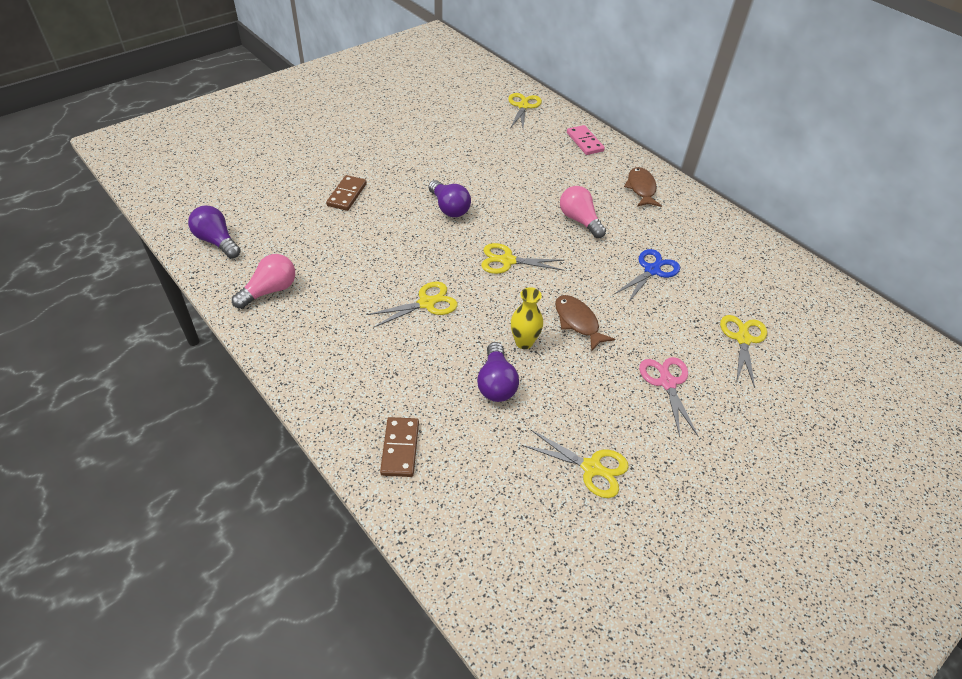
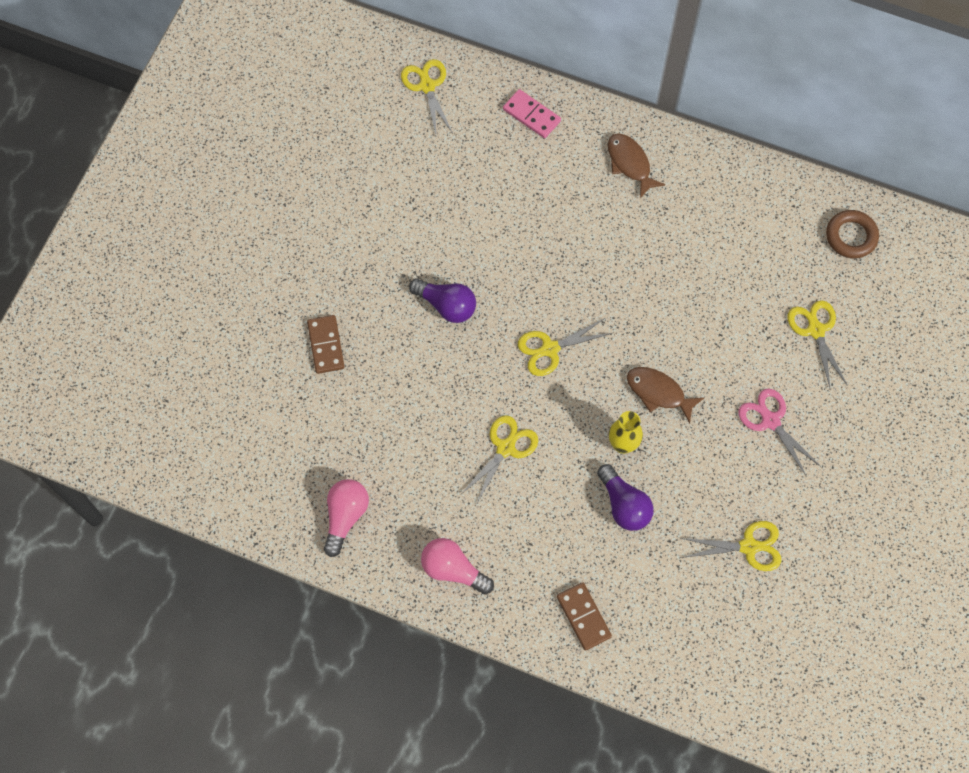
camera: 25 degrees left, 20 degrees up
purple light bulb [188,206,241,259] -> none
pink light bulb [560,186,606,238] -> pink light bulb moved to [421,538,494,595]
blue scissors [614,249,680,303] -> none
none -> brown ring [826,210,879,258]

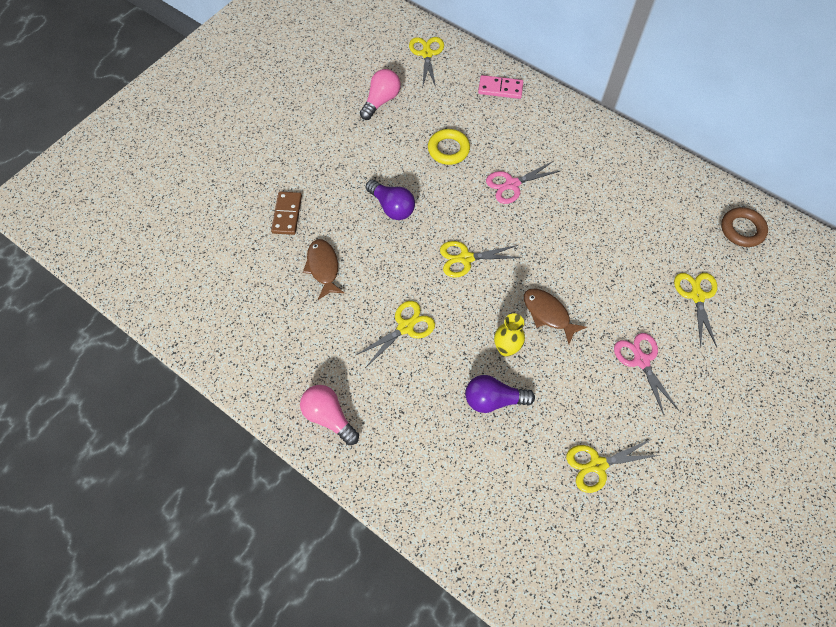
camera: 15 degrees right, 5 degrees down
pink light bulb [324,479,369,557] -> pink light bulb moved to [360,69,401,120]
pink domino [503,89,561,138] -> pink domino turned 45 degrees counterclockwise [478,75,523,99]
brown domino [557,582,612,651] -> none
purple light bulb [597,464,654,531] -> purple light bulb turned 105 degrees clockwise [465,375,535,413]
brown fish [608,133,665,198] -> brown fish moved to [303,239,344,300]
yellow scissors [681,521,781,571] -> yellow scissors turned 150 degrees clockwise [566,440,660,493]
none -> yellow ring [428,129,470,165]
none -> pink scissors [486,161,560,204]

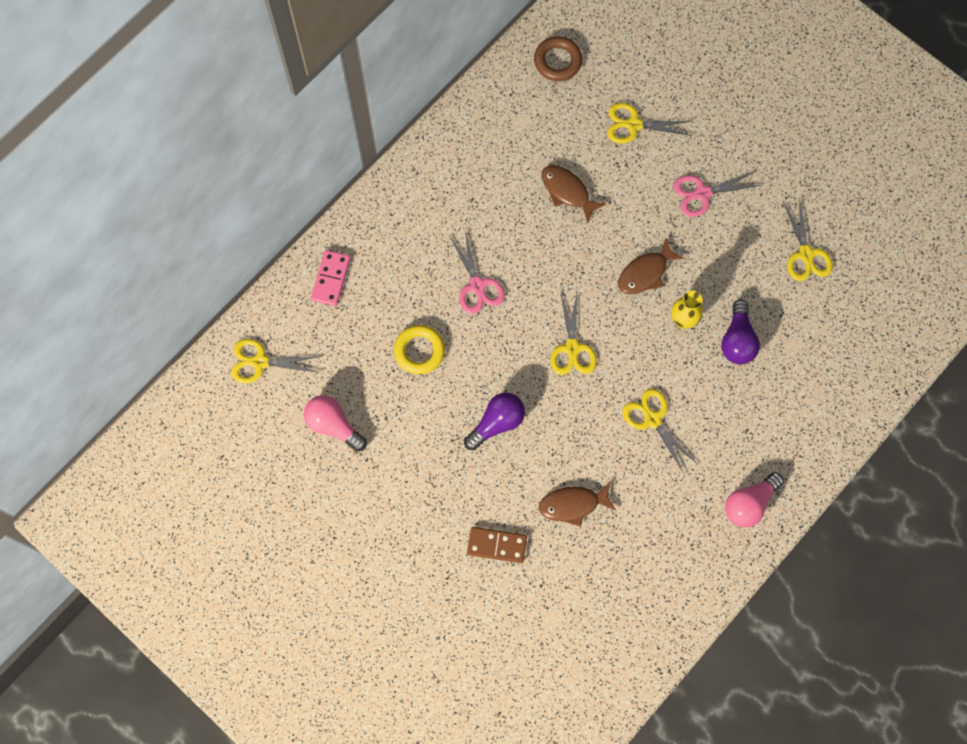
camera: 85 degrees left, 10 degrees up
none -> brown fish [542,165,606,224]

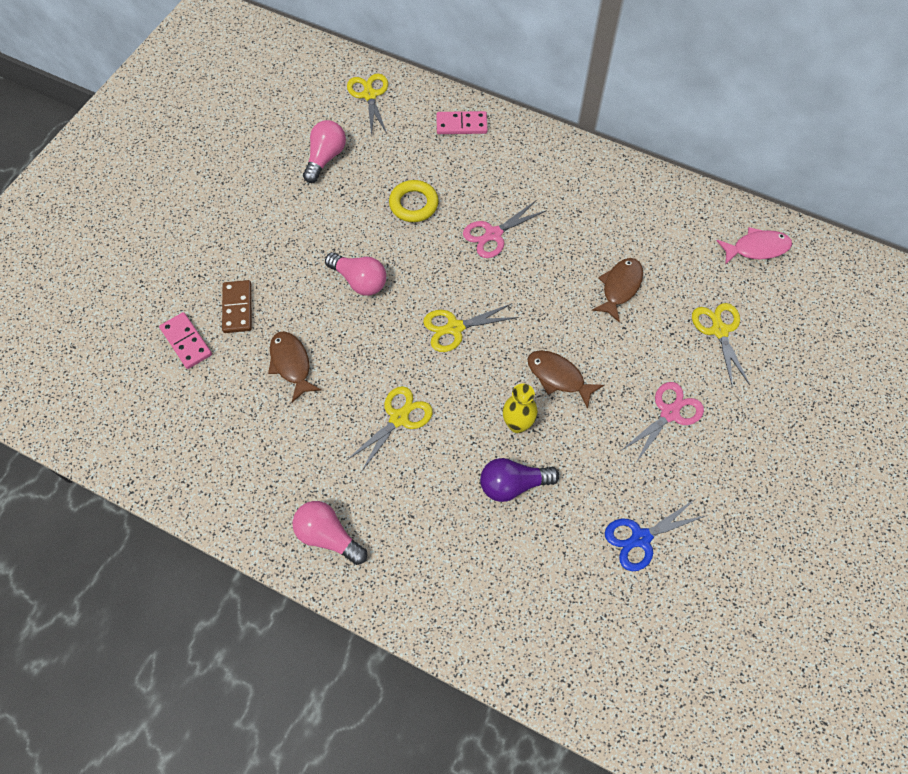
camera: 75 degrees right, 10 degrees down
purple light bulb [464,393,525,450] -> pink light bulb [325,252,386,296]
brown ring [534,36,582,81] -> pink fish [717,227,792,265]
pink scissors [673,171,762,217] -> pink scissors turned 75 degrees clockwise [622,382,704,463]
yellow scissors [783,197,833,281] -> blue scissors [605,499,707,571]
none -> pink domino [159,312,212,369]

